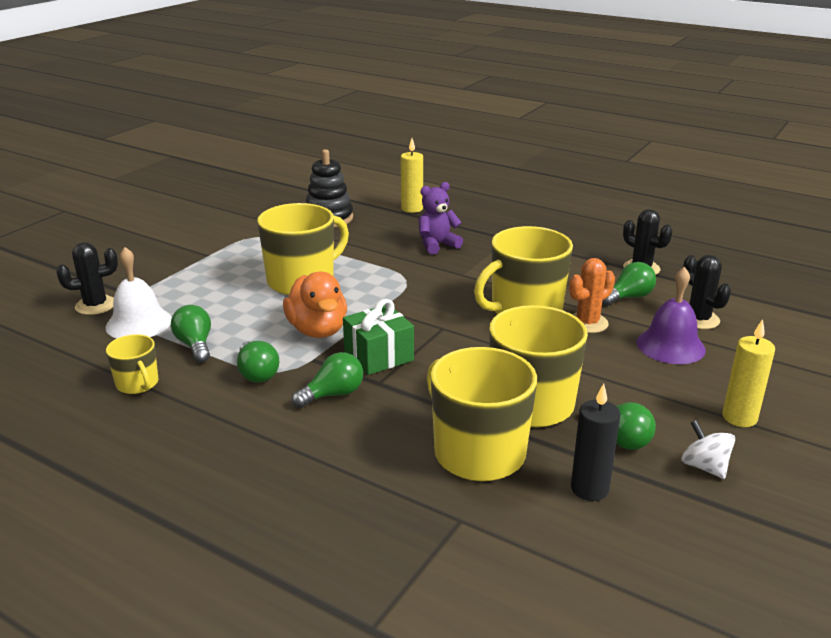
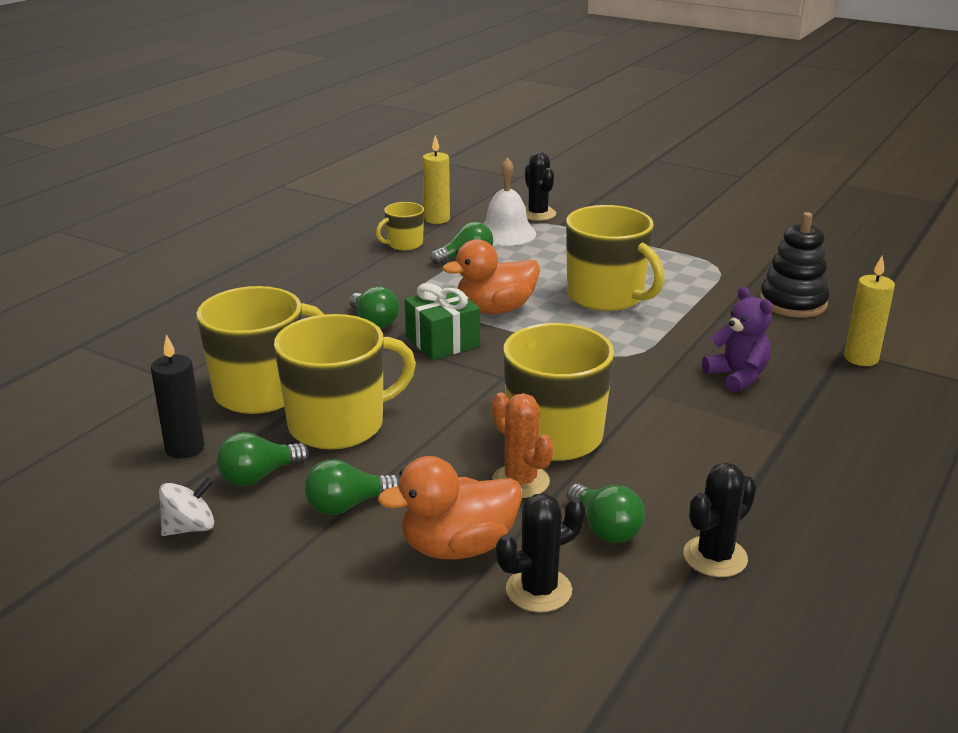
camera: 90 degrees right, 0 degrees up
green light bulb [237,341,279,383] -> green light bulb moved to [304,459,399,515]
purple bell [636,267,706,364] -> orange duck [378,456,522,559]
yellow candle [722,319,775,427] -> yellow candle moved to [423,135,450,224]

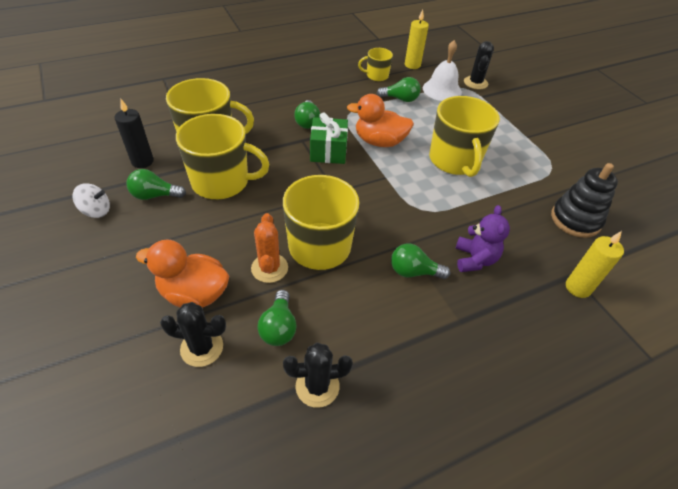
camera: 30 degrees right, 20 degrees up
green light bulb [304,459,399,515] -> green light bulb moved to [391,243,450,279]

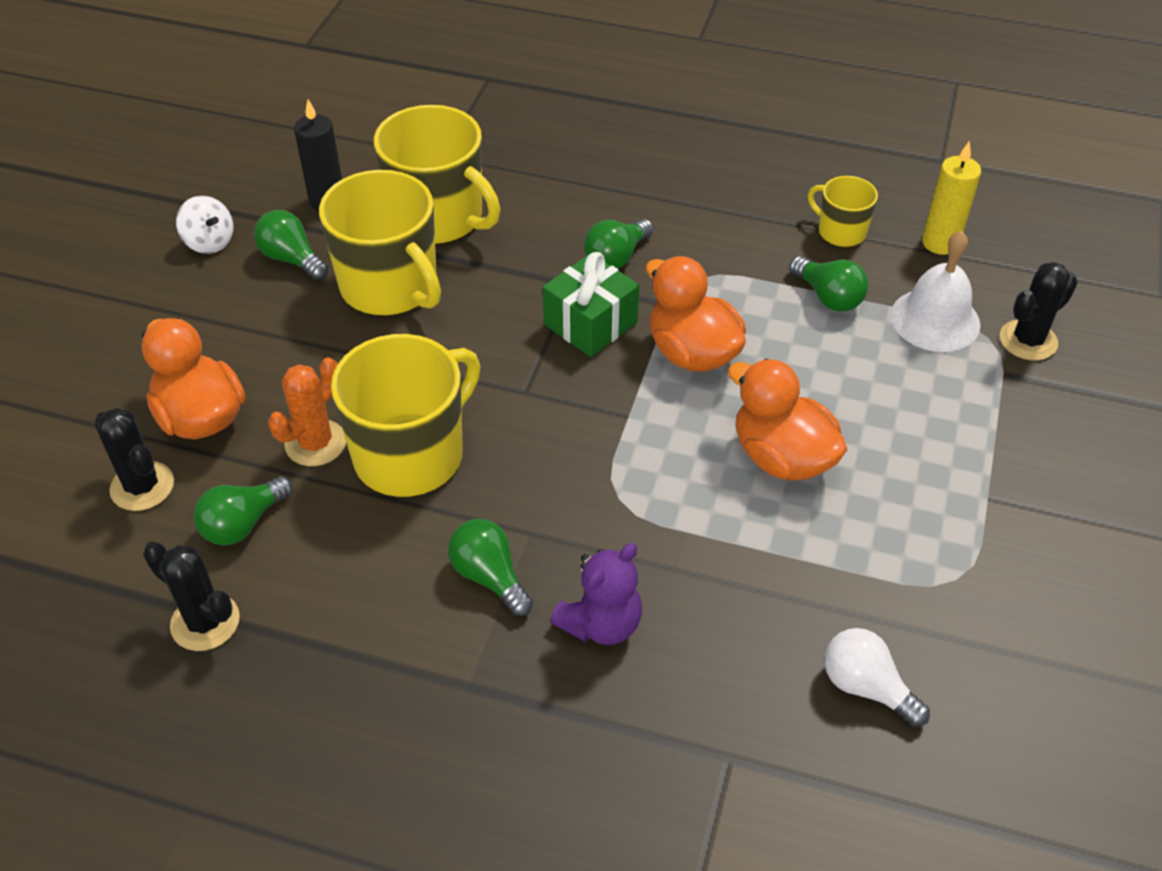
camera: 45 degrees right, 0 degrees up
yellow mug [429,96,500,177] -> orange duck [728,359,847,481]
black stacking toy [551,163,618,238] -> white light bulb [825,628,930,727]
yellow candle [566,231,624,298] -> none

